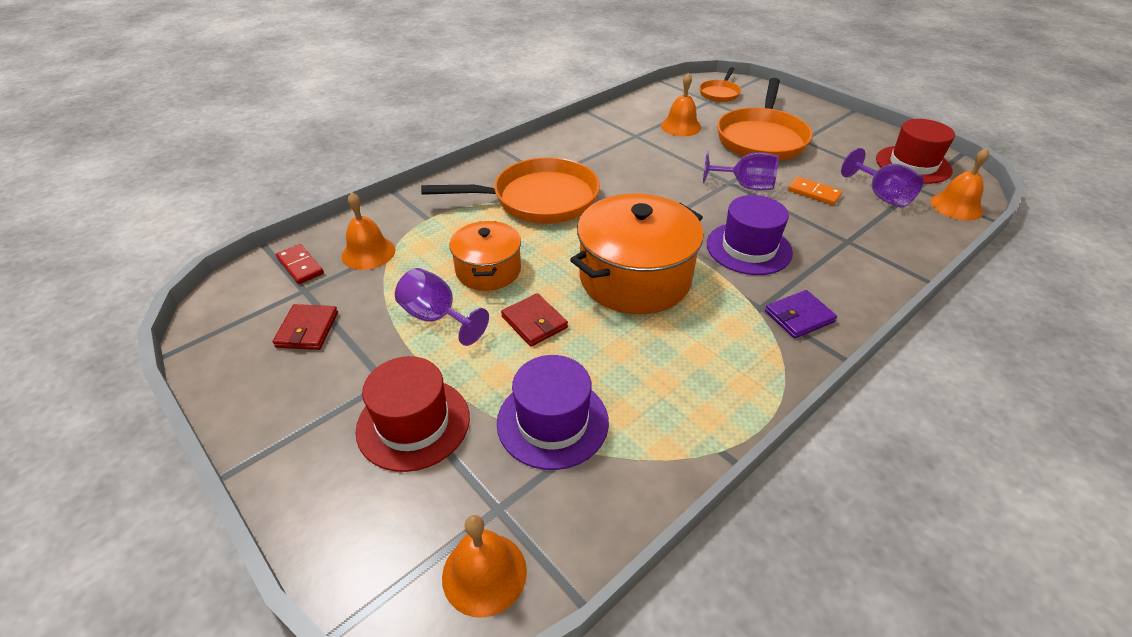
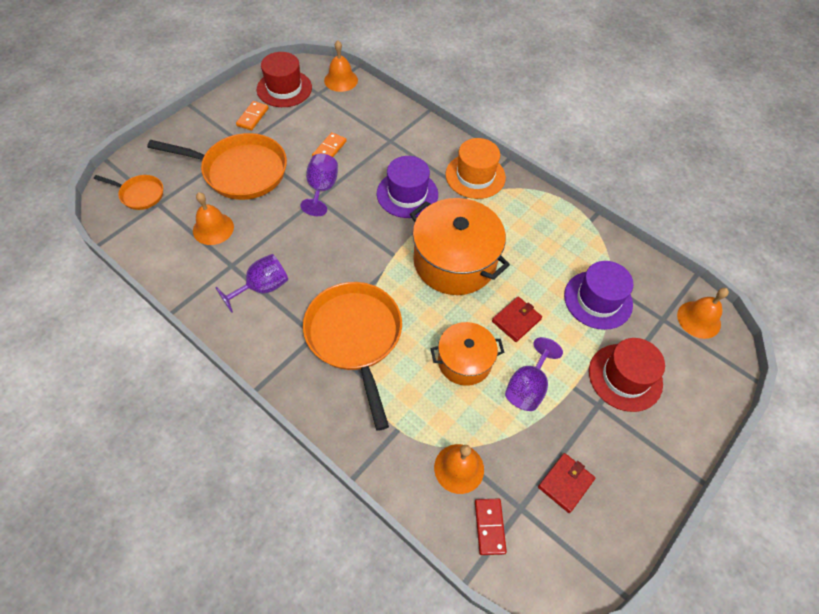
camera: 100 degrees left, 15 degrees up
red wallet [272,304,338,350] -> red wallet turned 45 degrees counterclockwise [538,453,595,513]
red domino [276,244,324,284] -> red domino turned 45 degrees counterclockwise [475,499,507,555]
purple wallet [765,290,837,339] -> orange hat [445,138,506,199]
purple goblet [841,148,924,208] -> purple goblet moved to [215,254,288,313]
none -> orange domino [236,101,269,131]

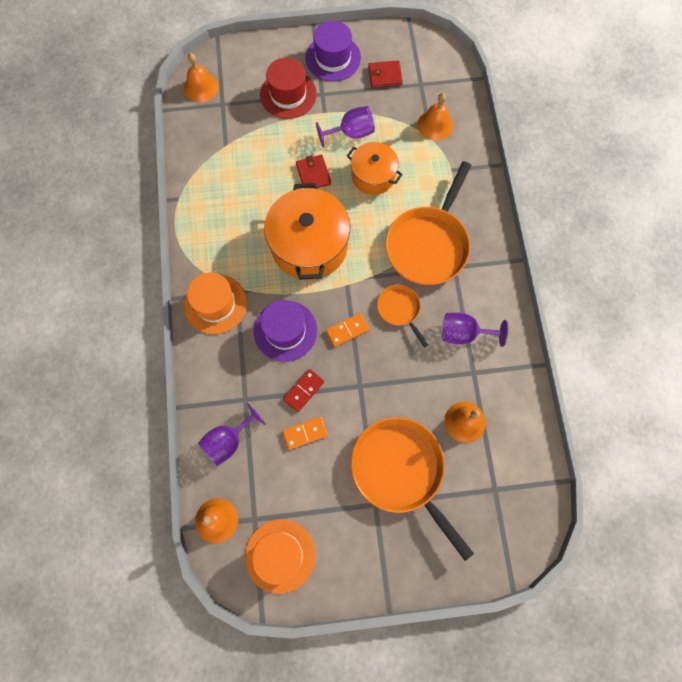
camera: 135 degrees left, 15 degrees up
orange pan [94,175,163,210] -> orange pan moved to [377,284,428,348]
orange domino [236,101,269,131] -> orange domino moved to [326,313,370,347]
red hat [257,52,312,107] -> orange hat [245,519,316,594]
purple goblet [300,154,338,216] -> purple goblet moved to [198,403,266,466]
red domino [475,499,507,555] -> red domino moved to [283,369,324,412]
red wallet [492,296,542,342] -> red wallet turned 75 degrees clockwise [296,155,331,188]
purple hat [564,261,633,330] -> purple hat moved to [305,21,361,82]

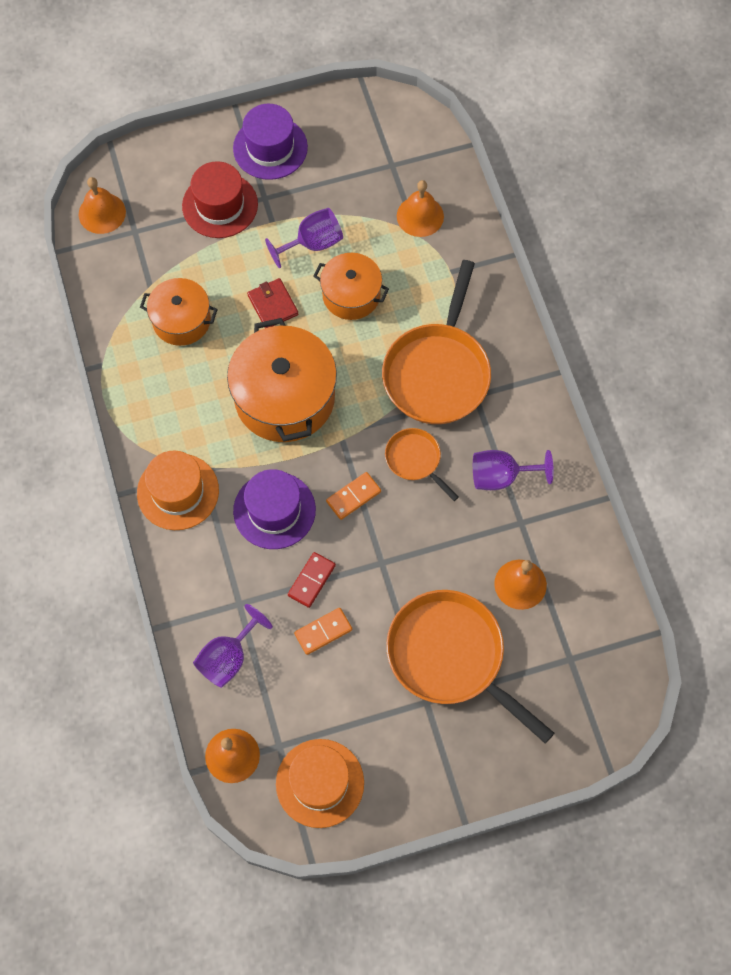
camera: 10 degrees left, 5 degrees down
red wallet [368,60,403,88] -> none
none -> orange pot [140,278,218,346]

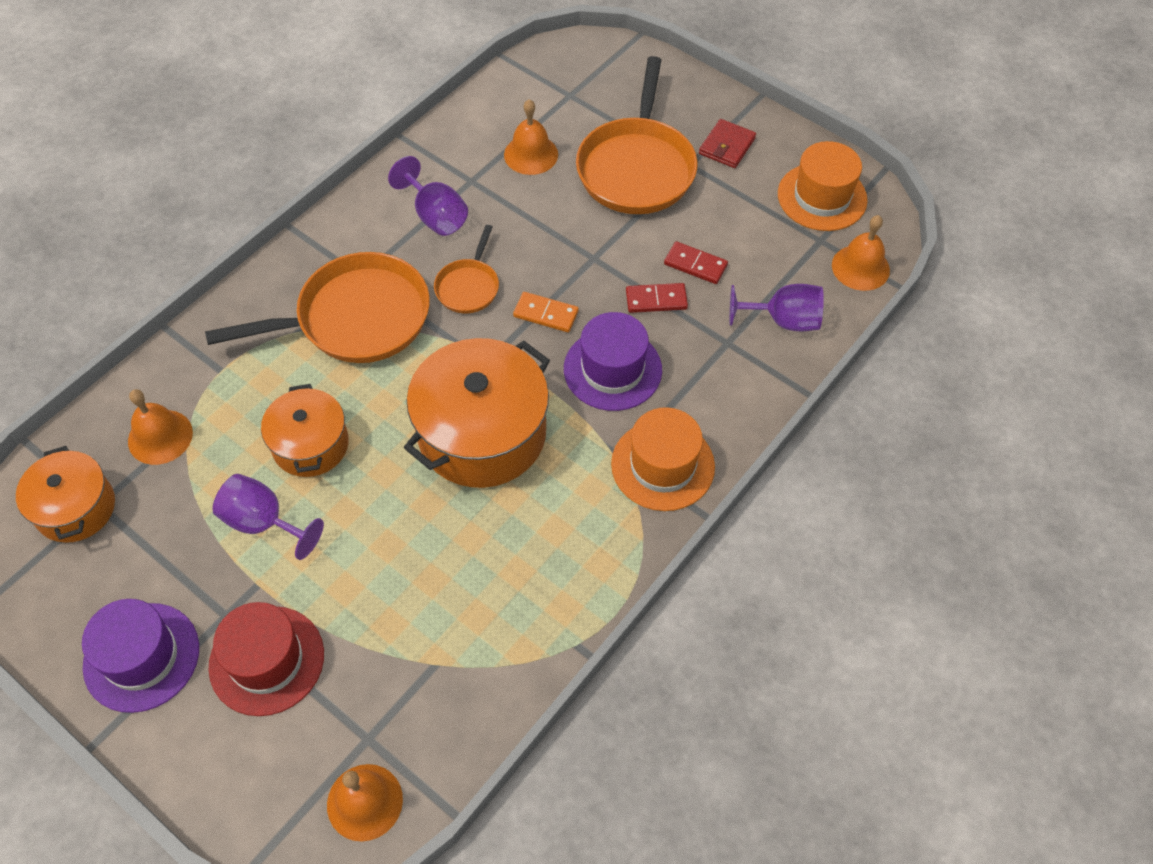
camera: 125 degrees left, 10 degrees down
orange pot [140,278,218,346] -> orange pot moved to [16,446,115,543]
red wallet [247,278,298,328] -> red wallet moved to [699,119,756,168]
orange domino [294,608,352,655] -> red domino [664,241,728,284]

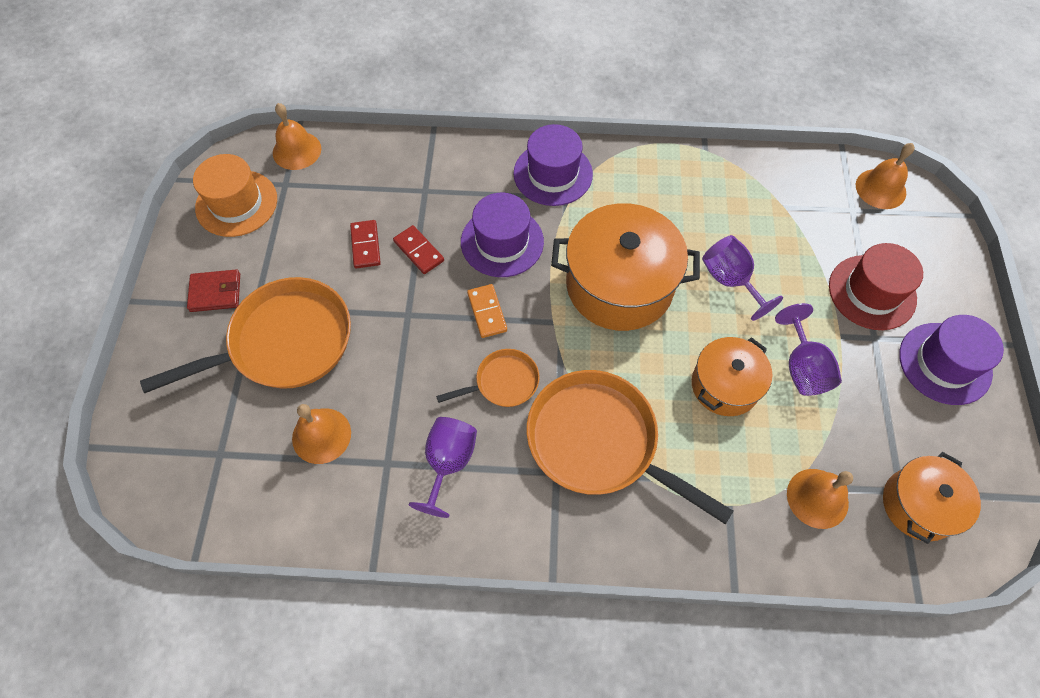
camera: 125 degrees left, 5 degrees up
orange hat [611,407,715,511] -> purple hat [513,124,593,206]
purple goblet [730,284,824,331] -> purple goblet moved to [702,235,783,321]

